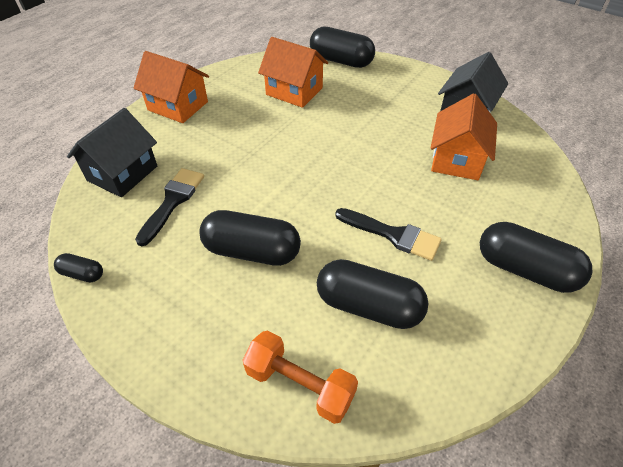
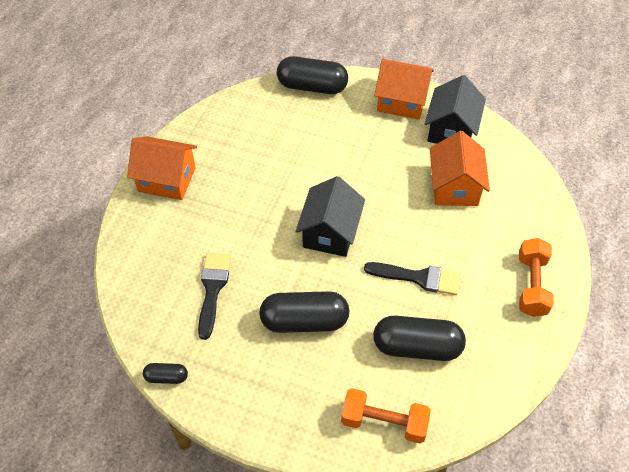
camera: 15 degrees left, 5 degrees up
black house [67,108,157,197] -> black house moved to [295,176,365,257]
orange house [258,37,328,108] -> orange house moved to [374,59,434,120]
black capsule [480,222,592,293] -> orange dumbbell [519,238,554,317]

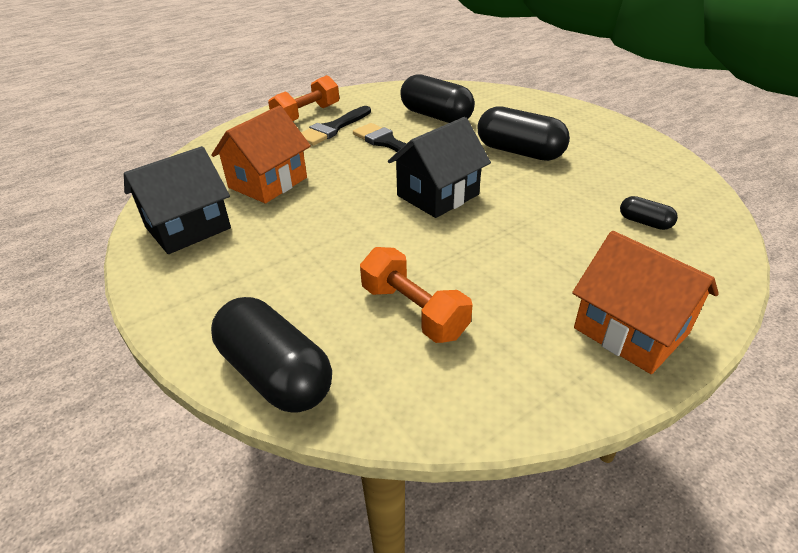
camera: 145 degrees left, 15 degrees down
black capsule [143,363,188,384] -> black capsule moved to [620,196,678,230]
black brush [198,253,231,340] -> black brush moved to [301,106,371,145]
orange dumbbell [341,388,431,443] -> orange dumbbell moved to [360,247,473,343]
orange house [374,59,434,120] -> none

